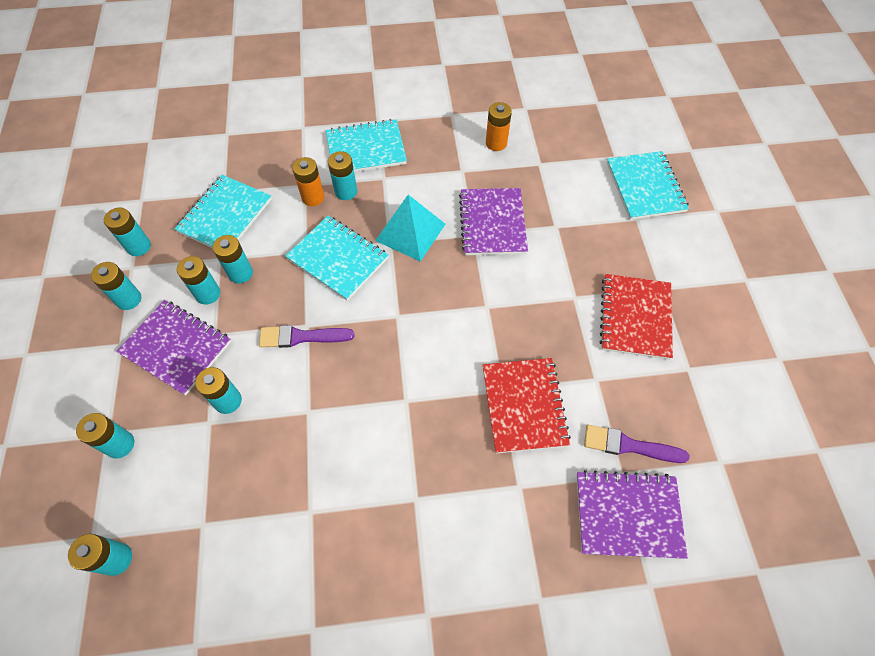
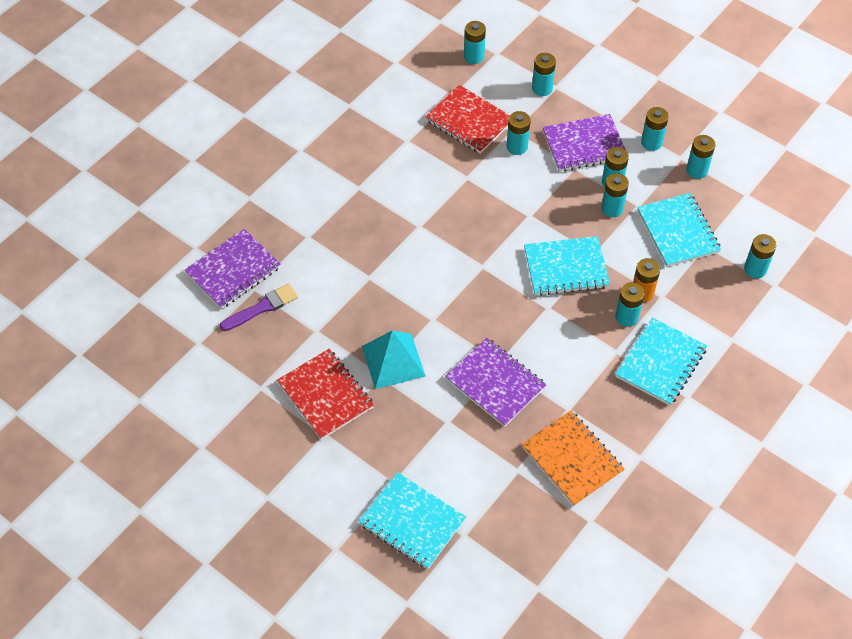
camera: 135 degrees right, 5 degrees down
purple brush [259,325,354,348] -> none
turquoise pyramid [375,195,445,262] -> turquoise pyramid moved to [362,331,426,389]
red notebook [483,358,571,453] -> red notebook moved to [425,85,510,154]
orange battery [486,102,512,151] -> orange notebook [522,410,625,506]
none -> turquoise battery [744,234,776,278]

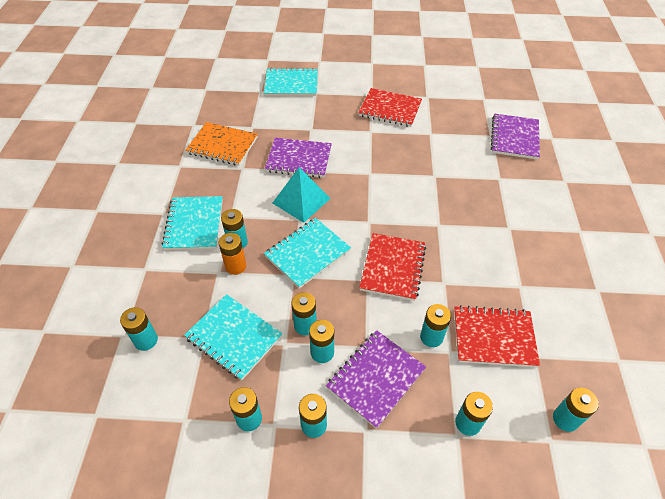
camera: 145 degrees right, 5 degrees down
purple brush [220,283,298,331] -> none
turquoise pyramid [362,331,426,389] -> turquoise pyramid moved to [273,167,331,223]
none -> red notebook [359,233,426,301]

